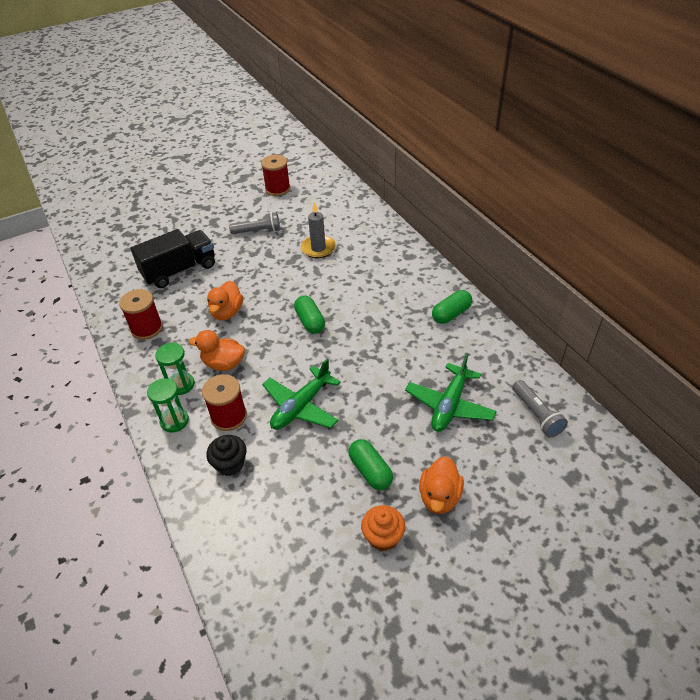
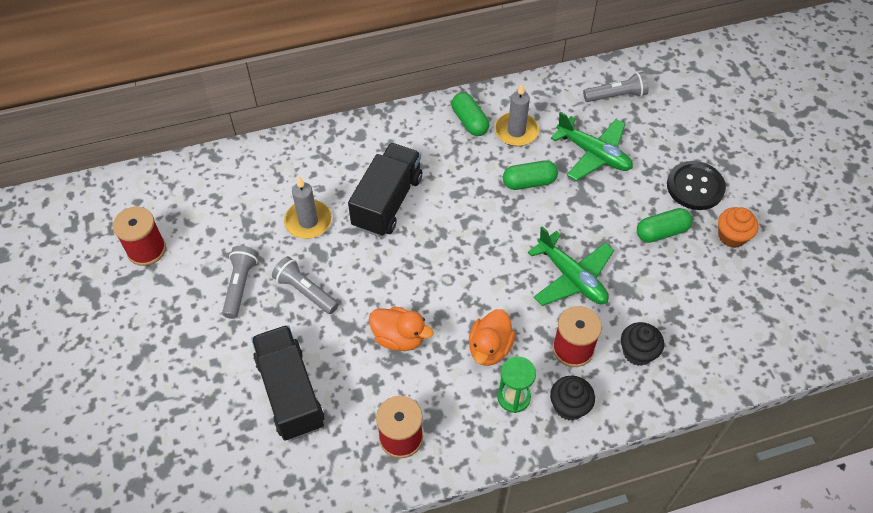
camera: 80 degrees left, 10 degrees up
green hourglass [147,378,189,432] -> black cupcake [550,376,595,420]
green capsule [294,295,325,334] -> green capsule moved to [503,160,558,190]
orange duck [419,456,464,514] -> black button [667,161,726,210]
none -> grey flashlight [272,256,339,314]
none -> black truck [348,143,422,237]
none -> grey candle [495,84,539,146]

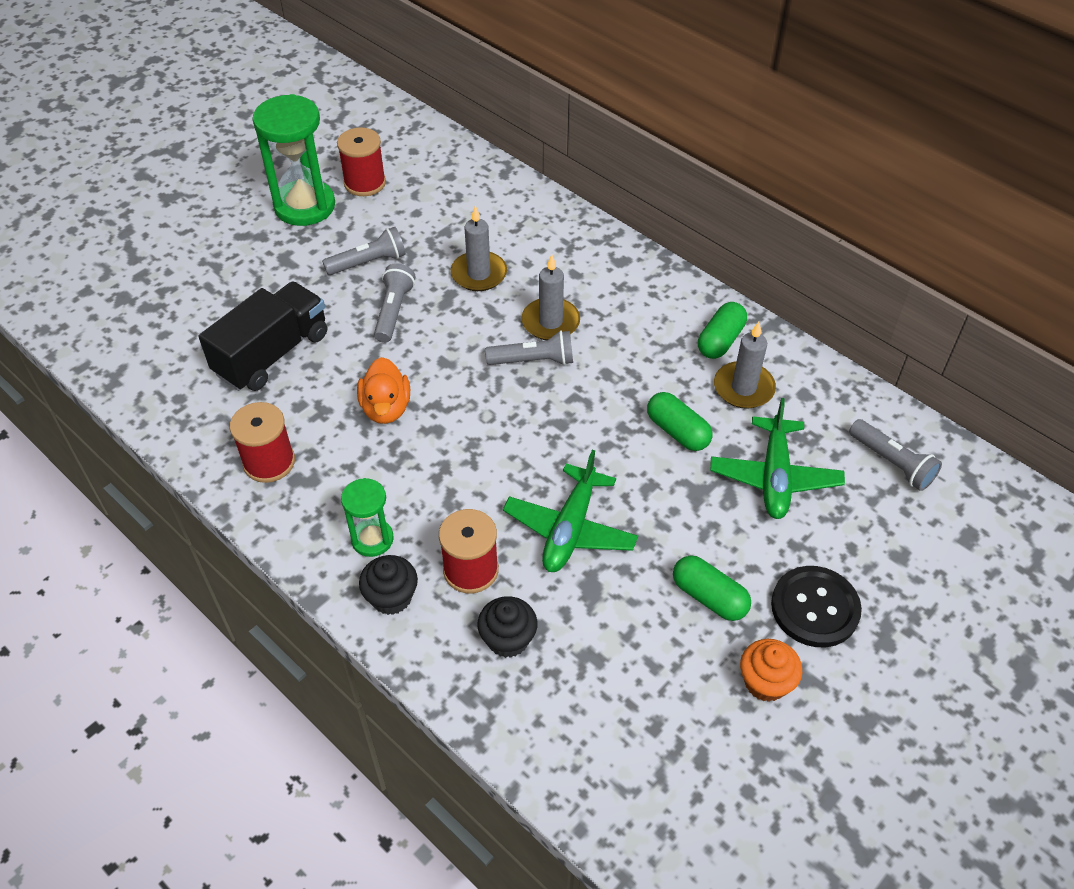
camera: 60 degrees right, 5 degrees down
black truck [348,143,422,237] -> grey candle [522,254,580,340]
orange duck [469,309,516,366] -> none
none -> green hourglass [252,94,335,226]
none -> grey flashlight [485,330,573,365]

